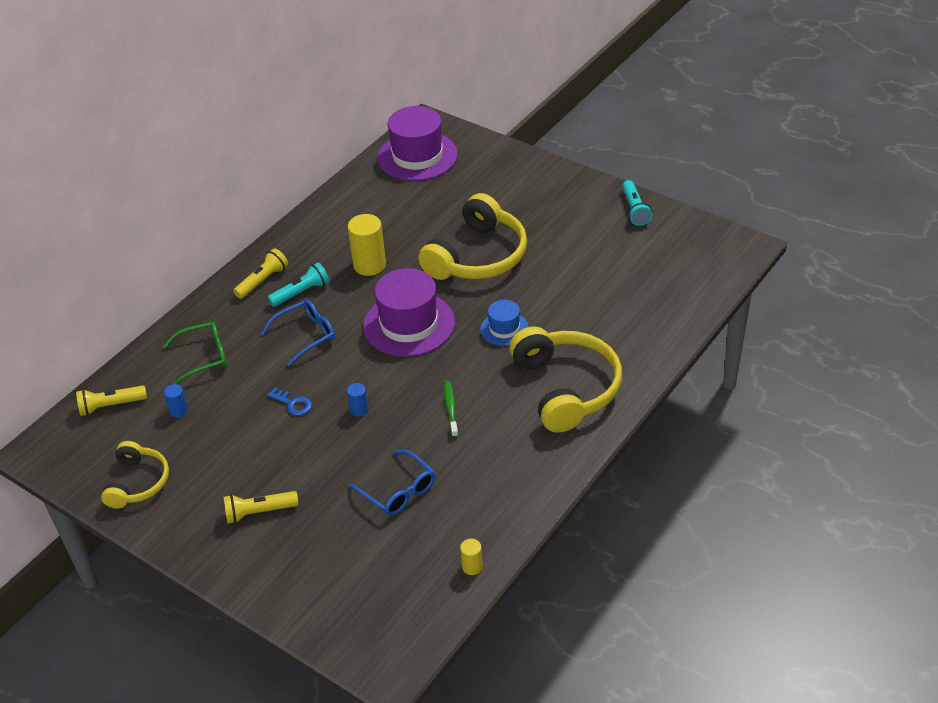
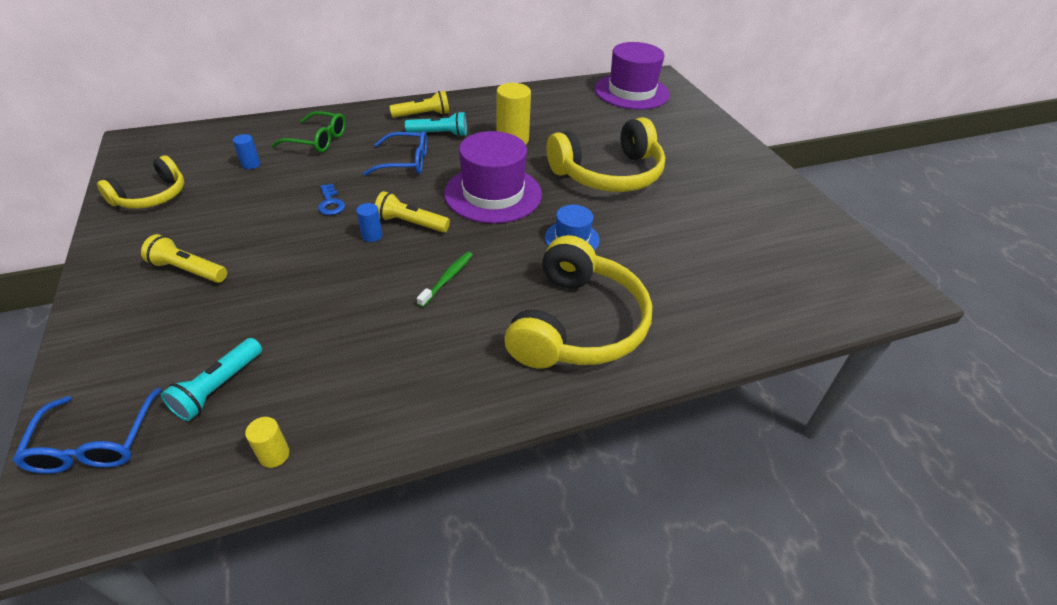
camera: 30 degrees right, 0 degrees up
yellow flashlight [76,386,147,416] -> yellow flashlight moved to [375,191,450,232]
blue glasses [348,450,435,516] -> blue glasses moved to [13,388,161,474]
turquoise flashlight [622,180,652,226] -> turquoise flashlight moved to [161,338,262,421]

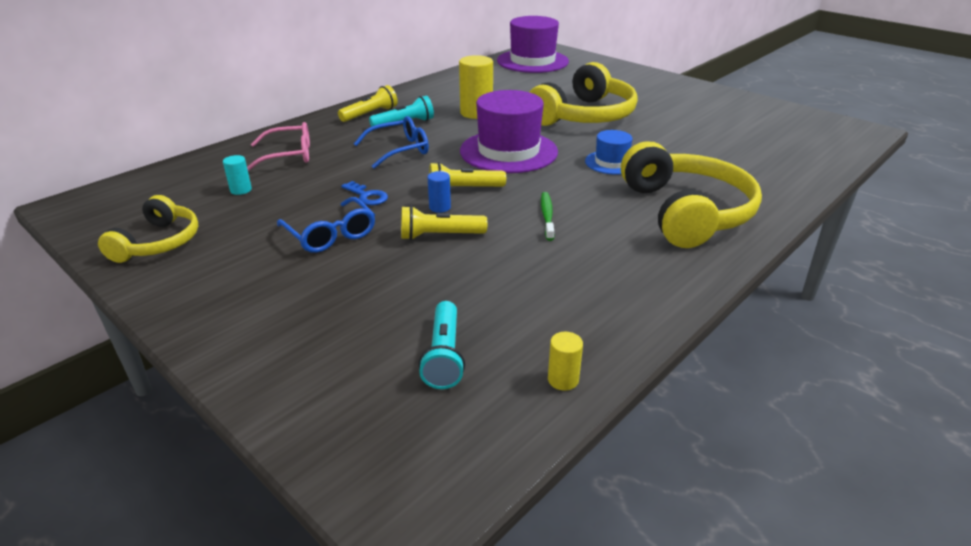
camera: 25 degrees left, 10 degrees down
blue glasses [13,388,161,474] -> blue glasses moved to [277,197,375,253]
yellow flashlight [141,234,227,283] -> yellow flashlight moved to [401,206,487,240]
blue cylinder [233,134,260,169] -> turquoise cylinder [223,155,252,195]
green glasses [272,111,346,153] -> pink glasses [247,122,310,171]

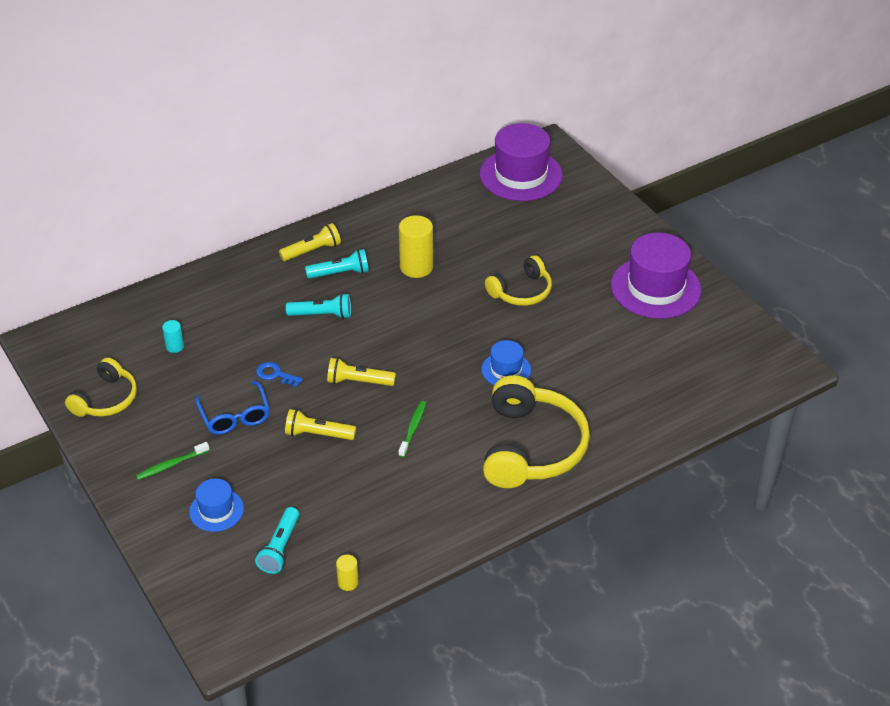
camera: 15 degrees right, 10 degrees up
pink glasses [247,122,310,171] -> none
blue key [341,181,388,205] -> blue key turned 150 degrees clockwise [256,362,303,388]
blue glasses [354,116,429,169] -> turquoise flashlight [286,293,351,319]
blue cylinder [427,171,451,213] -> none
purple hat [460,90,558,173] -> purple hat moved to [611,233,702,319]
yellow headphones [530,62,638,126] -> yellow headphones [485,255,552,306], size x0.58
none -> green toothbrush [136,442,210,480]
none -> blue hat [189,479,244,532]

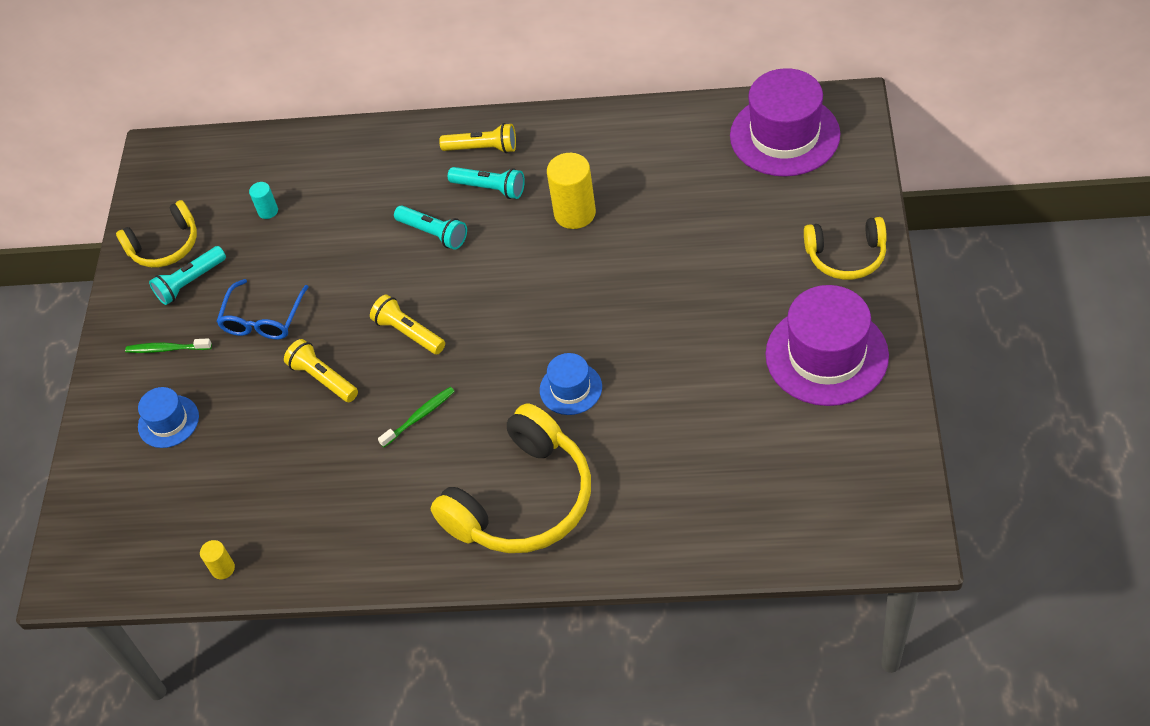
camera: 40 degrees right, 10 degrees up
turquoise flashlight [255,507,299,574] -> turquoise flashlight moved to [149,246,226,305]
blue key [256,362,303,388] -> none
yellow headphones [485,255,552,306] -> yellow headphones moved to [804,217,887,280]

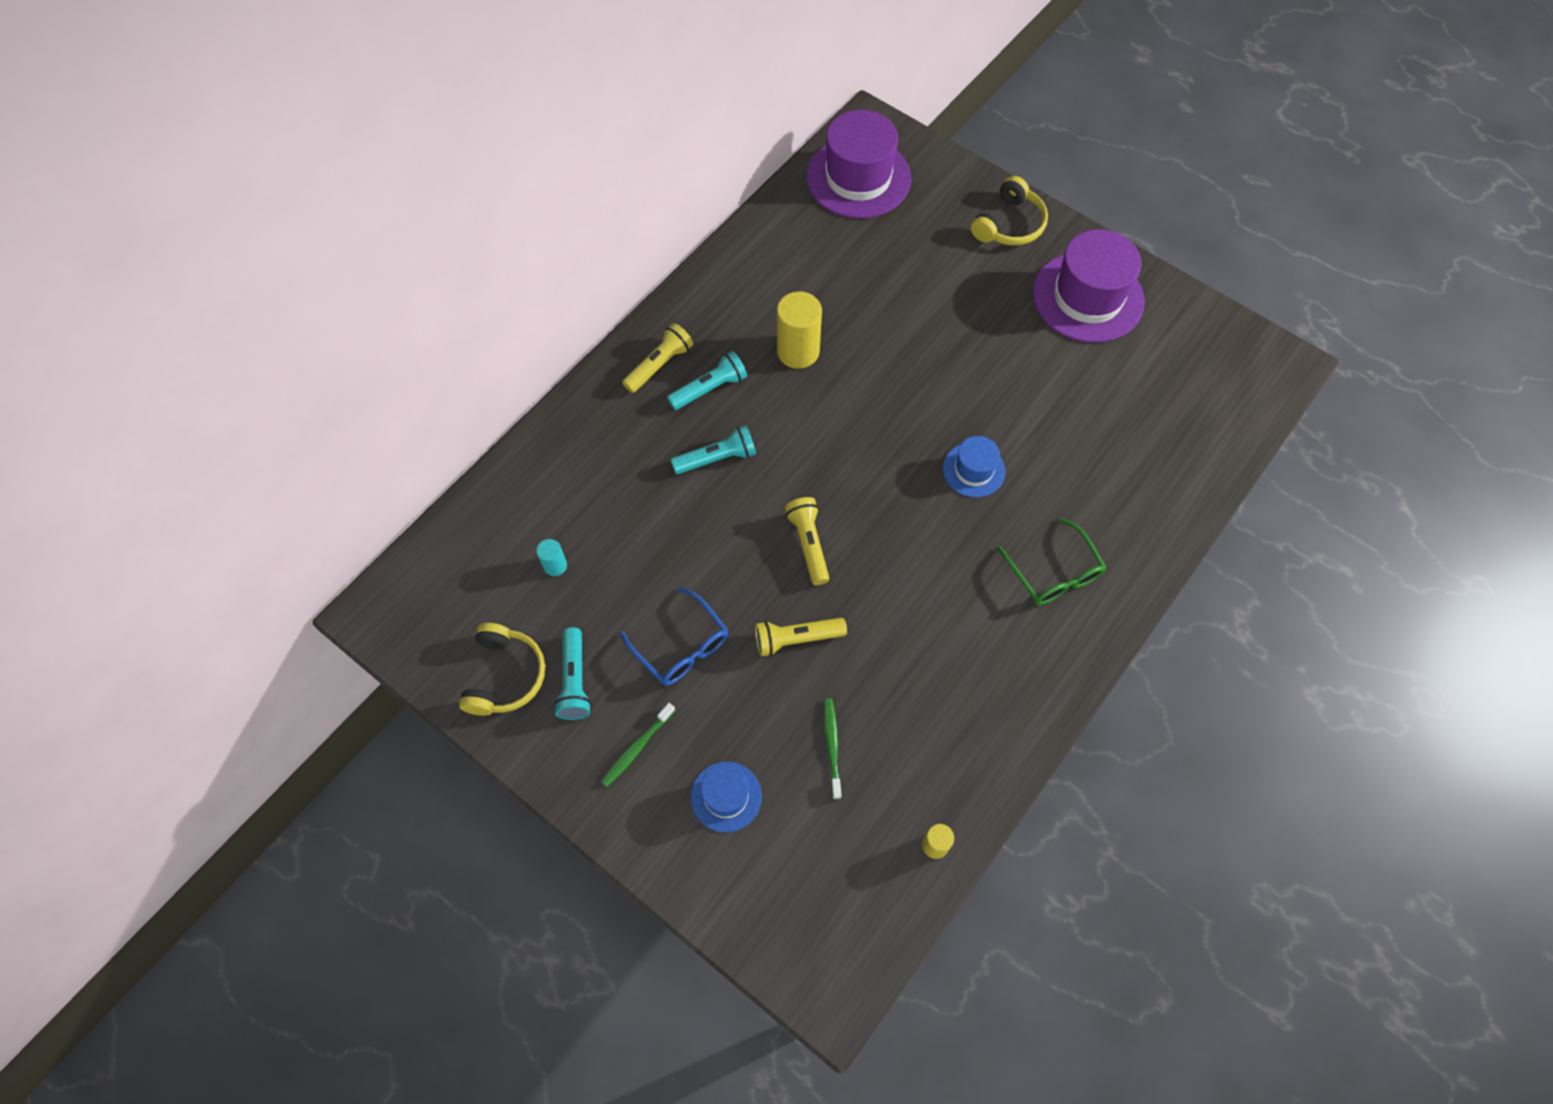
camera: 60 degrees left, 10 degrees up
yellow flashlight [370,294,445,354] -> yellow flashlight turned 90 degrees clockwise [785,497,829,585]
green toothbrush [378,387,455,447] -> green toothbrush moved to [823,698,841,799]
yellow headphones [430,403,591,553] -> green glasses [997,518,1106,605]

